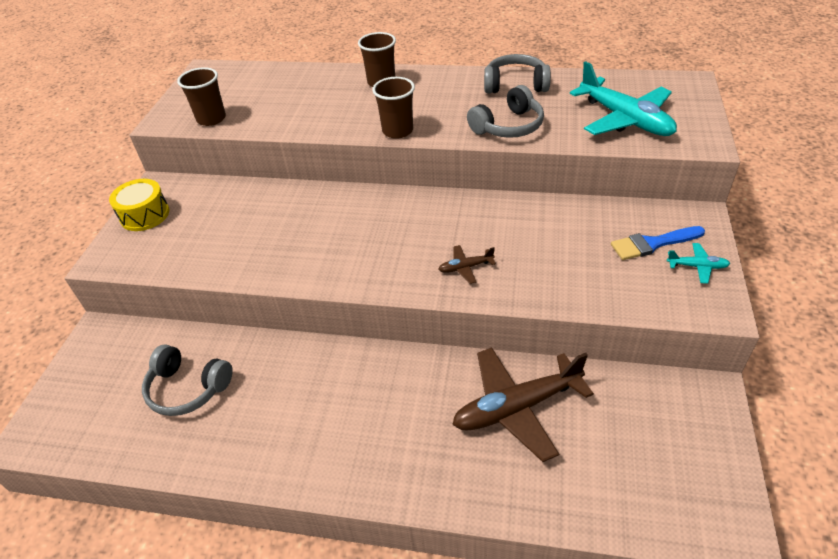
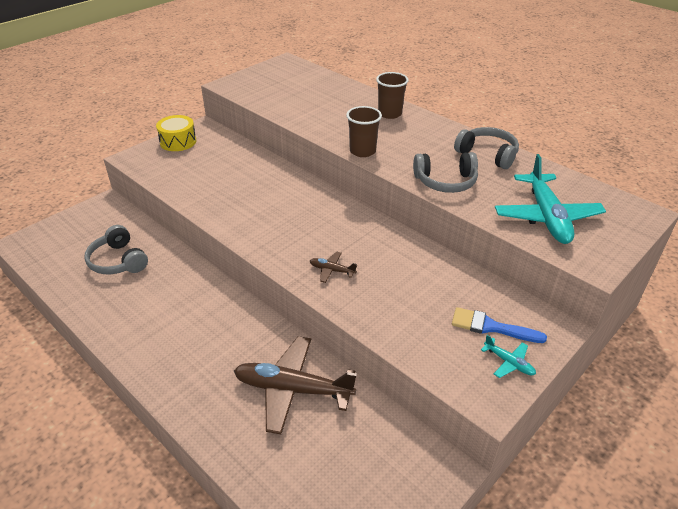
camera: 30 degrees right, 5 degrees down
brown cup [177,67,226,126] -> none

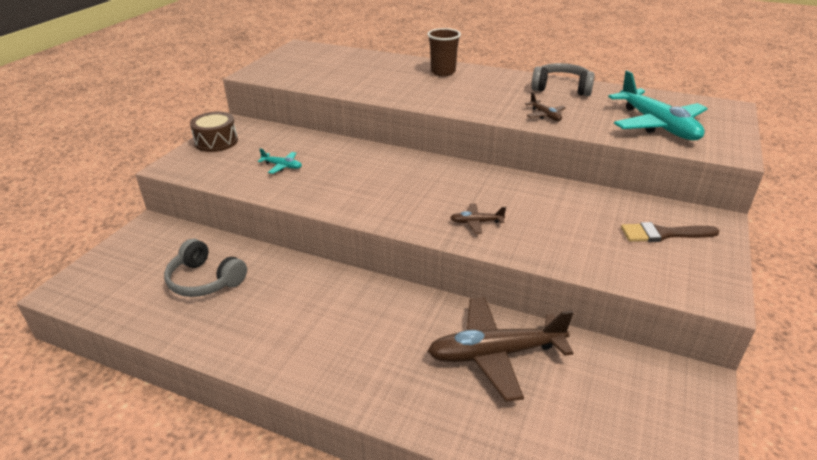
camera: 20 degrees left, 5 degrees down
yellow drum [156,115,196,151] -> brown drum [190,112,238,152]
brown cup [346,106,382,157] -> none
grey headphones [413,152,478,193] -> brown plane [525,92,566,121]
blue brush [452,307,547,343] -> brown brush [621,222,719,242]
turquoise plane [481,335,536,378] -> turquoise plane moved to [258,148,302,174]

